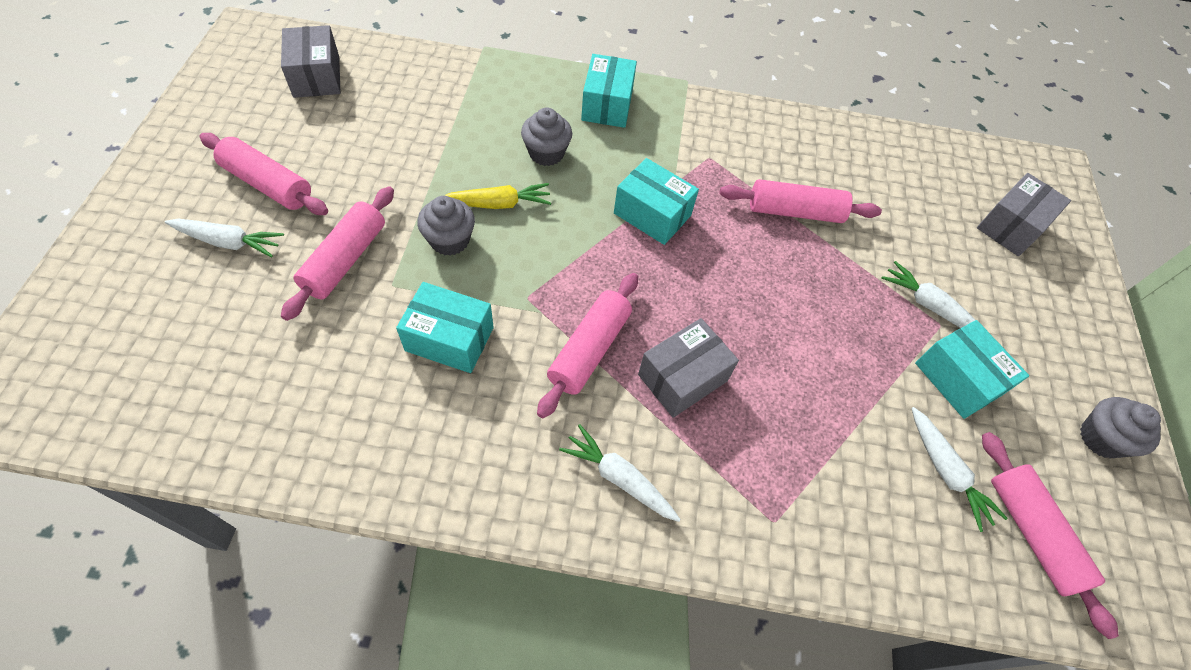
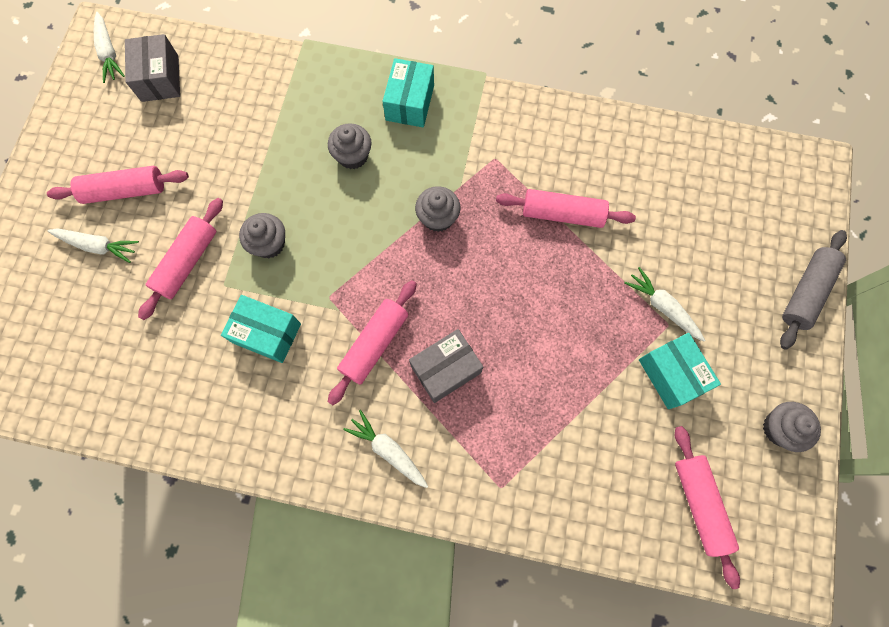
camera: 10 degrees right, 15 degrees up
pink rolling pin [200,133,328,215] -> pink rolling pin turned 45 degrees counterclockwise [47,166,189,204]
yellow carrot [444,183,551,209] -> none
turquoise box [614,158,699,245] -> grey cupcake [415,186,460,232]
white carrot [911,407,1008,532] -> white carrot moved to [94,12,125,83]
grey box [977,173,1071,256] -> none
none -> grey rolling pin [780,230,847,350]

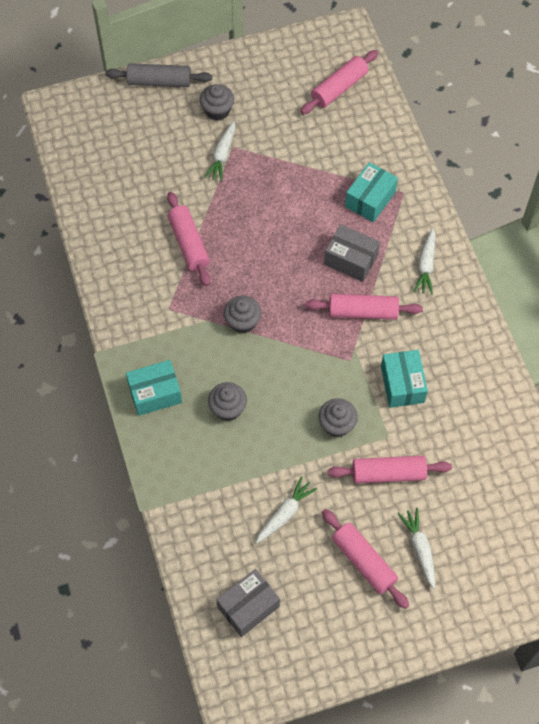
camera: 120 degrees left, 10 degrees down
white carrot [94,12,125,83] -> white carrot moved to [256,476,317,543]
turquoise box [639,333,721,409] -> turquoise box moved to [345,162,398,222]
grey cupcake [763,402,821,452] -> grey cupcake moved to [200,84,234,121]

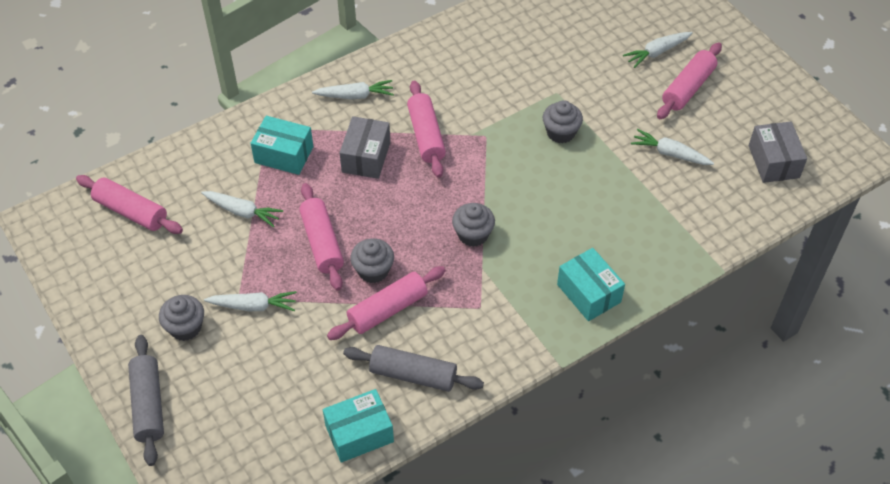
camera: 105 degrees left, 10 degrees down
grey cupcake [208,382,247,421] -> grey cupcake moved to [350,238,394,283]
grey box [216,569,280,637] -> grey box turned 45 degrees clockwise [749,122,807,183]
pink rolling pin [328,456,452,483] -> pink rolling pin moved to [299,183,344,291]
turquoise box [381,350,428,408] -> turquoise box moved to [323,389,394,463]
none -> white carrot [201,191,283,227]
none -> grey rolling pin [343,345,484,392]

